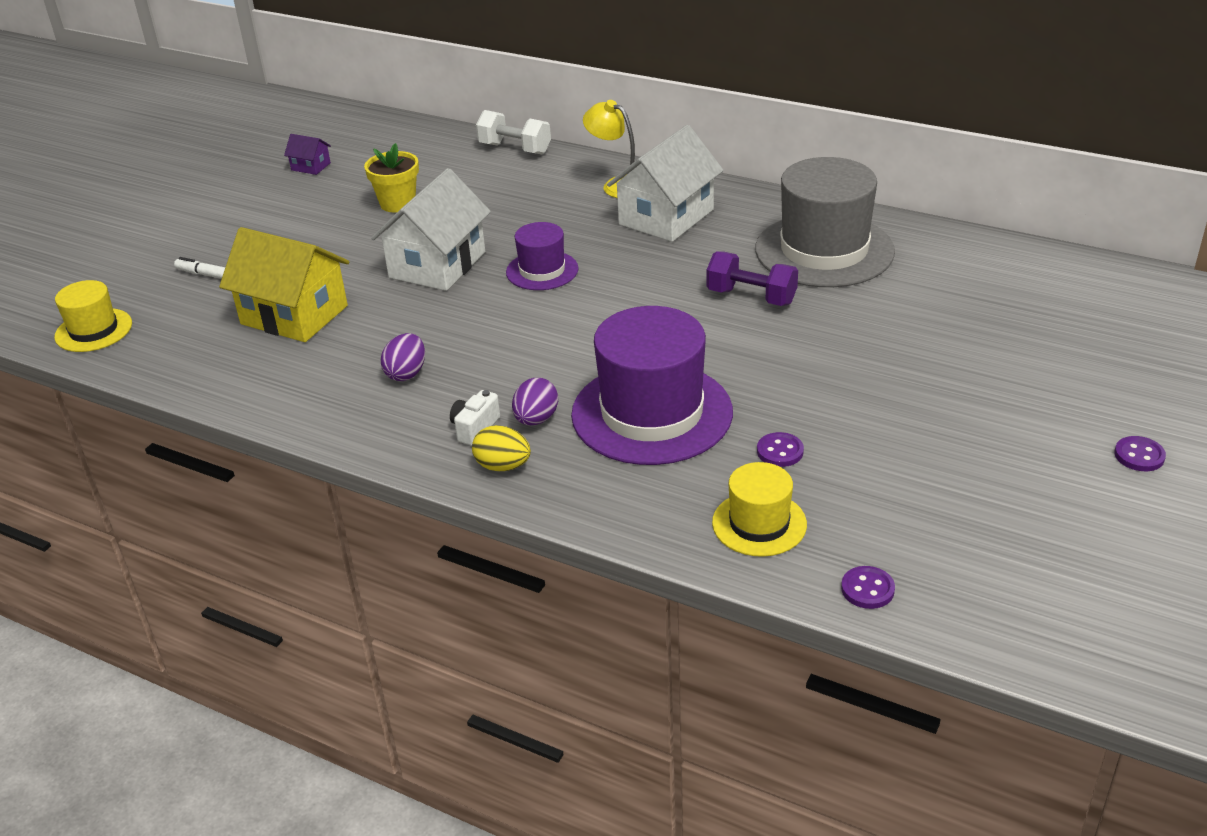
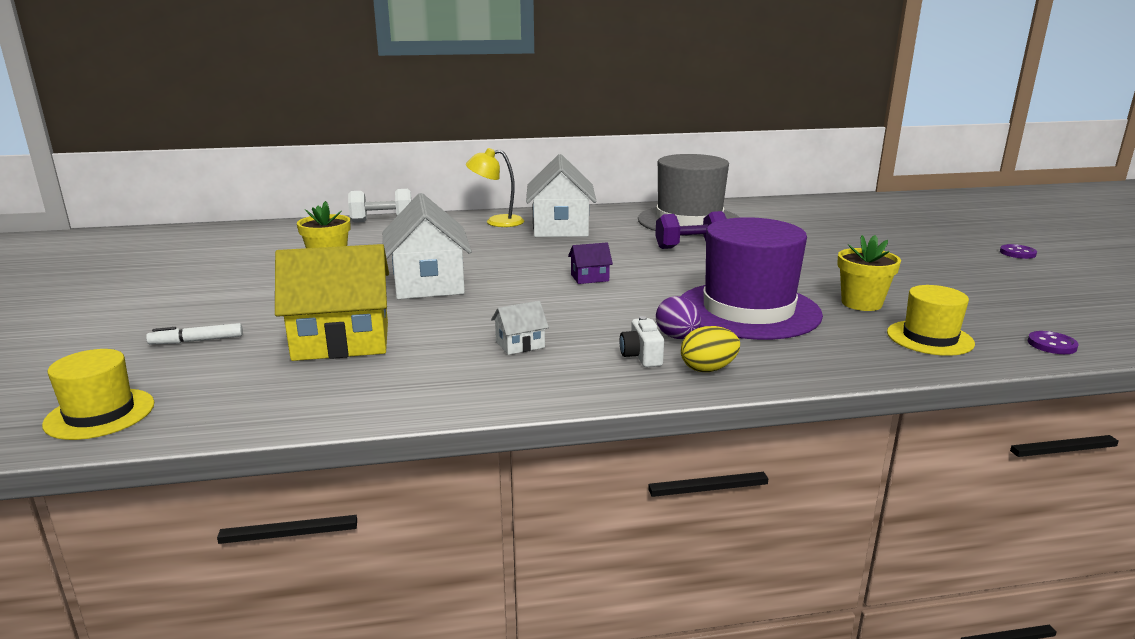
camera: 40 degrees left, 15 degrees down
purple house [284,134,331,175] -> purple house moved to [568,242,613,284]
purple egg [381,333,425,381] -> white house [491,301,549,355]
purple hat [506,222,579,290] -> none
purple button [757,432,804,467] -> yellow flower pot [837,235,901,311]

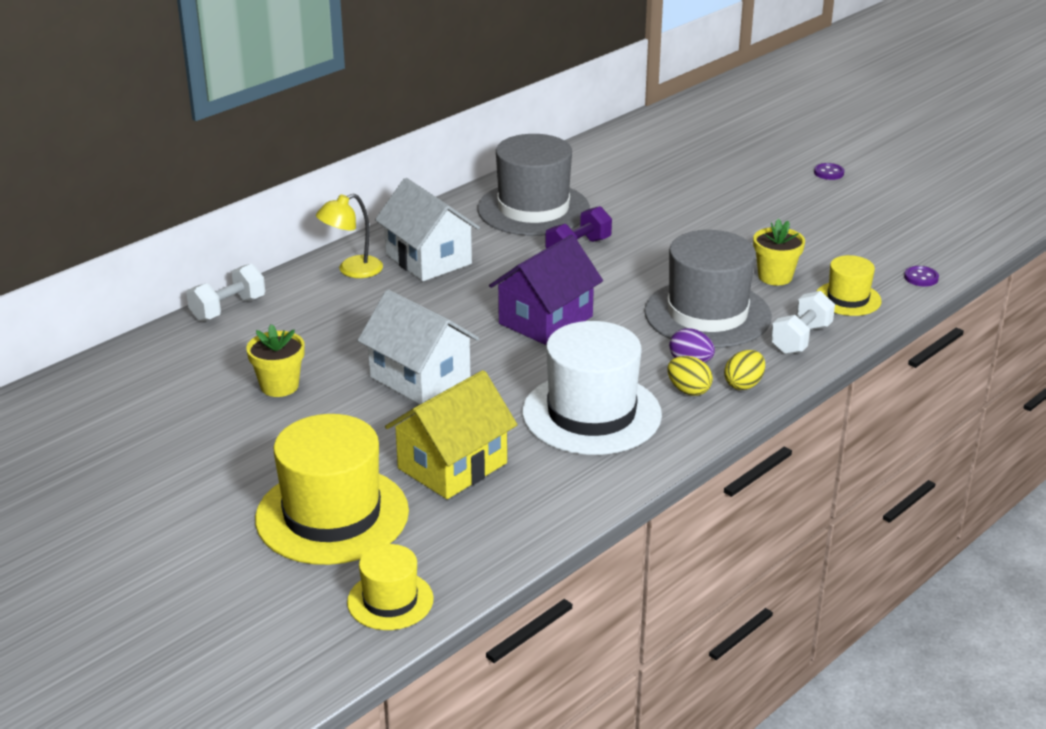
camera: 35 degrees left, 10 degrees up
white marker [146,323,243,344] -> yellow hat [255,414,409,565]
white house [491,301,549,355] -> white hat [522,321,662,455]
purple house [568,242,613,284] -> purple house [489,235,603,345], size x2.27
white camera [619,316,664,367] -> yellow egg [667,356,713,396]
purple hat [681,217,823,340] -> grey hat [644,230,772,348]
none -> white dumbbell [771,291,835,355]

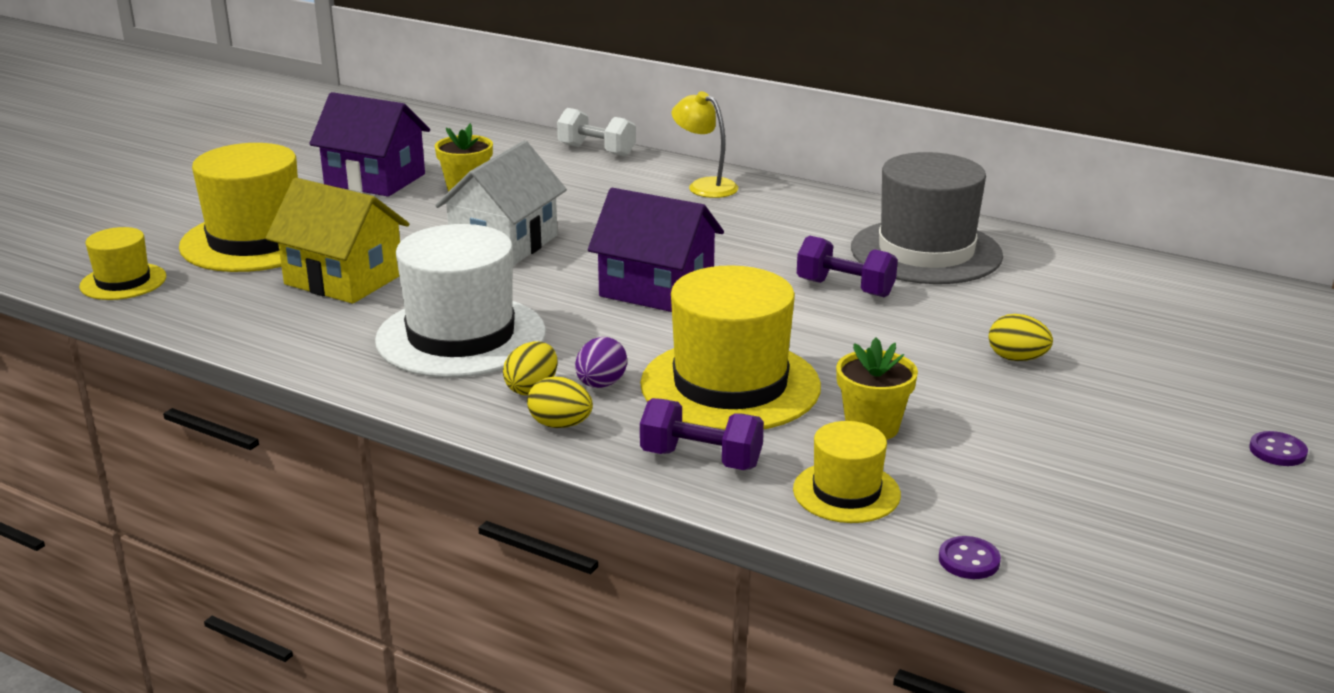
camera: 75 degrees right, 5 degrees down
white house [375,178,480,281] -> none
grey hat [644,230,772,348] -> yellow hat [640,265,821,430]
white dumbbell [771,291,835,355] -> purple dumbbell [640,398,764,470]
none -> purple house [309,92,430,197]
none -> yellow egg [989,314,1053,361]

